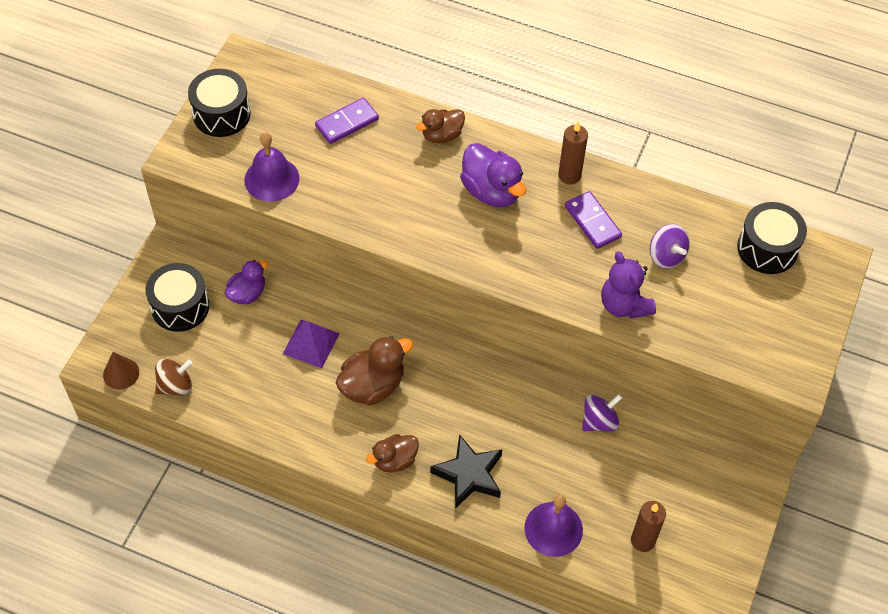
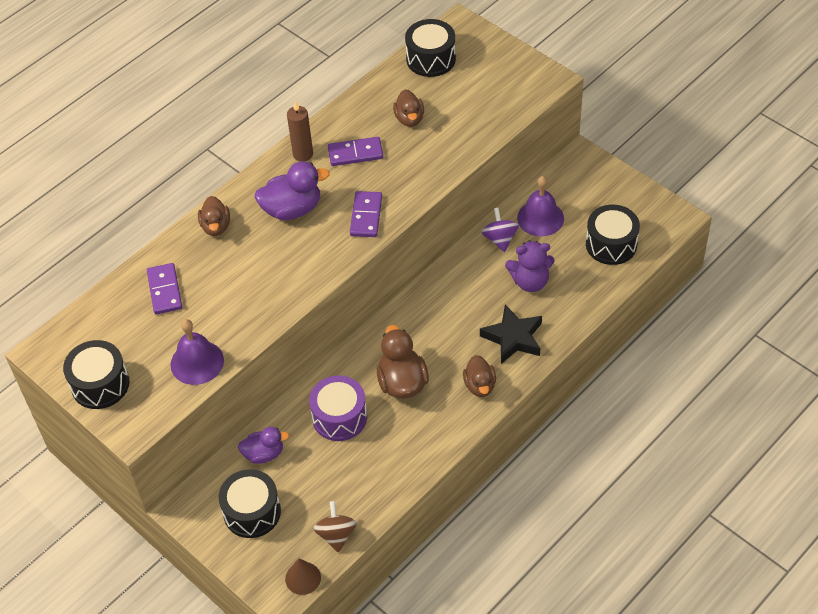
camera: 65 degrees left, 5 degrees down
purple duck [225,260,268,304] -> purple duck turned 105 degrees clockwise [238,427,289,464]
purple pyramid [283,320,340,368] -> purple drum [309,375,367,441]
purple bell [524,494,583,557] -> purple bell moved to [517,176,564,236]
purple teddy bear [601,252,656,319] -> purple teddy bear moved to [505,240,555,292]
brown candle [631,501,666,552] -> black drum [586,205,640,265]
purple spinning top [650,224,690,269] -> brown duck [393,89,424,127]
none -> purple domino [350,191,382,237]

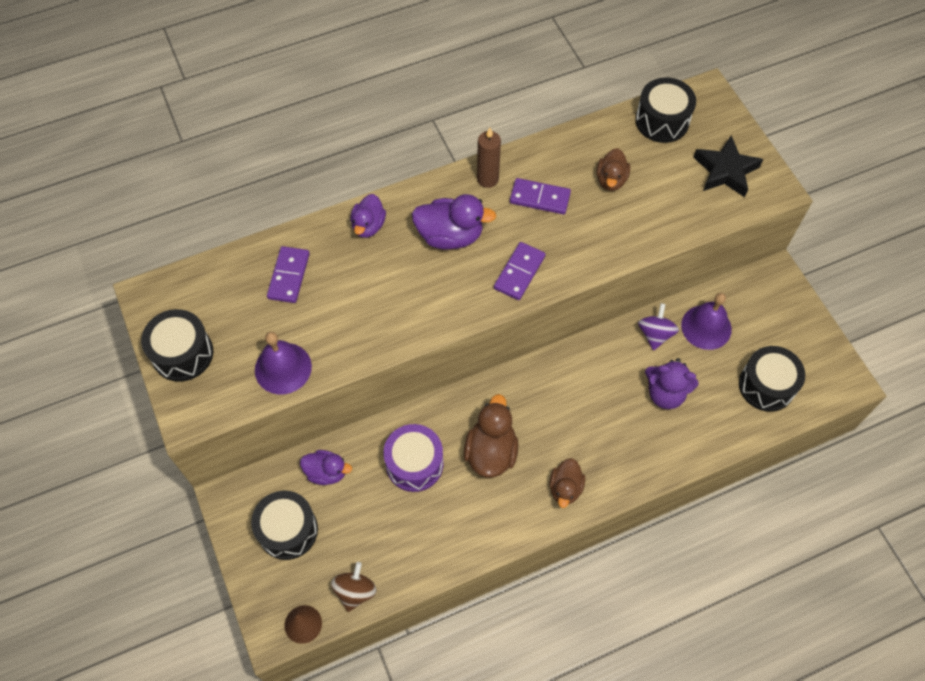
camera: 20 degrees right, 10 degrees up
brown duck [198,196,230,236] -> purple duck [350,194,386,238]
black star [480,304,542,364] -> black star moved to [693,135,763,197]

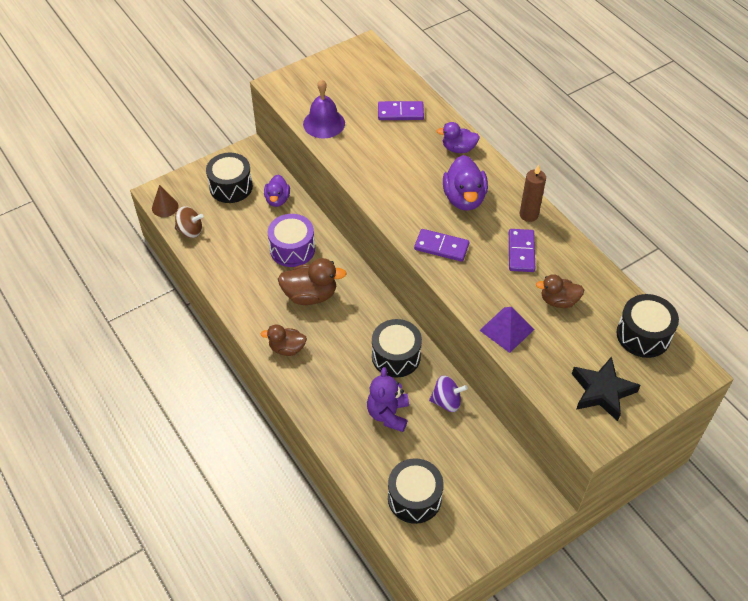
camera: 80 degrees right, 10 degrees down
black drum [141,309,213,382] -> black drum moved to [372,319,422,378]
purple bell [681,293,732,350] -> none
none -> purple pyramid [479,307,535,353]

